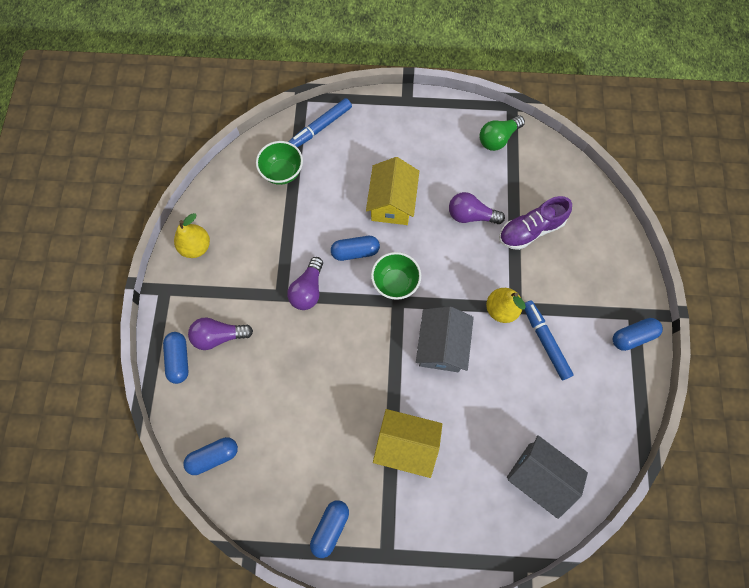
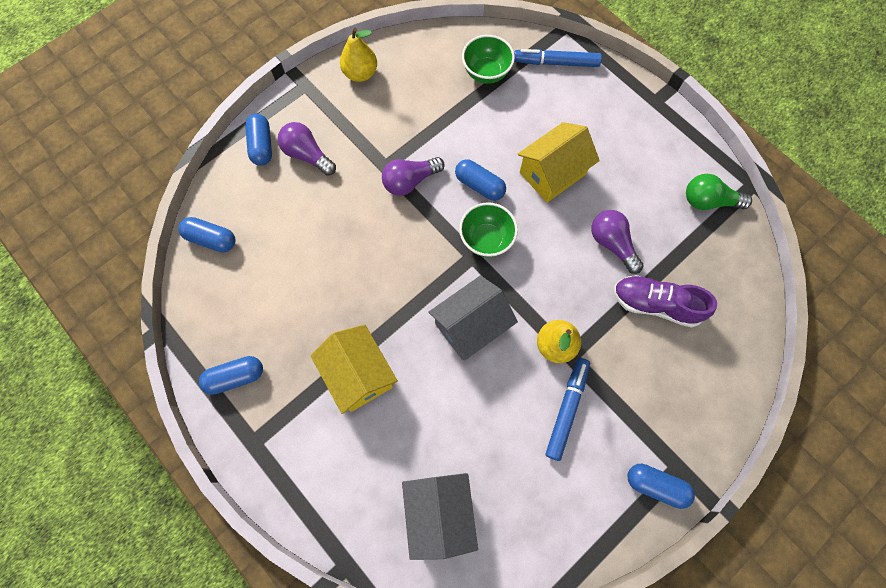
camera: 45 degrees right, 0 degrees up
blue capsule [163,332,188,384] -> blue capsule turned 45 degrees counterclockwise [245,114,272,166]

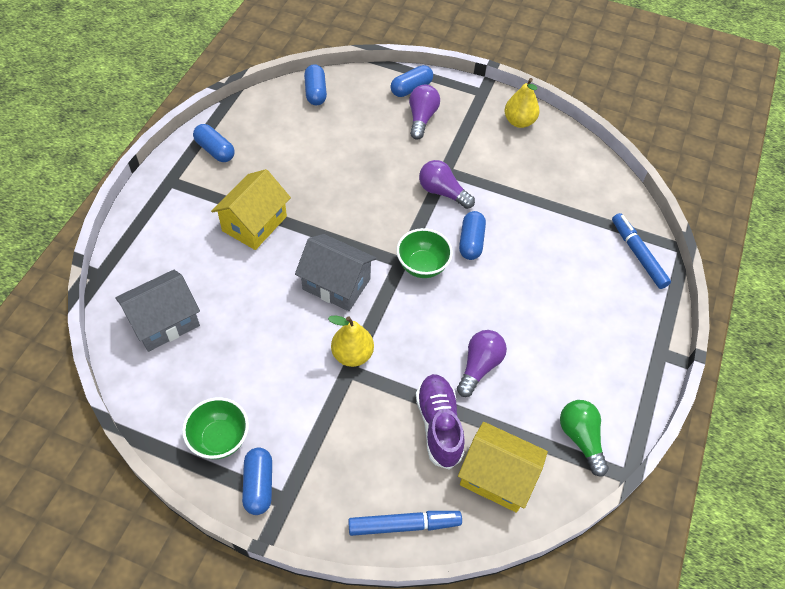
camera: 60 degrees right, 15 degrees down
green bowl [462,35,515,84] -> green bowl moved to [182,397,249,459]
yellow house [518,122,600,203] -> yellow house moved to [458,422,548,513]
blue marker [546,358,590,461] -> blue marker moved to [348,511,462,536]

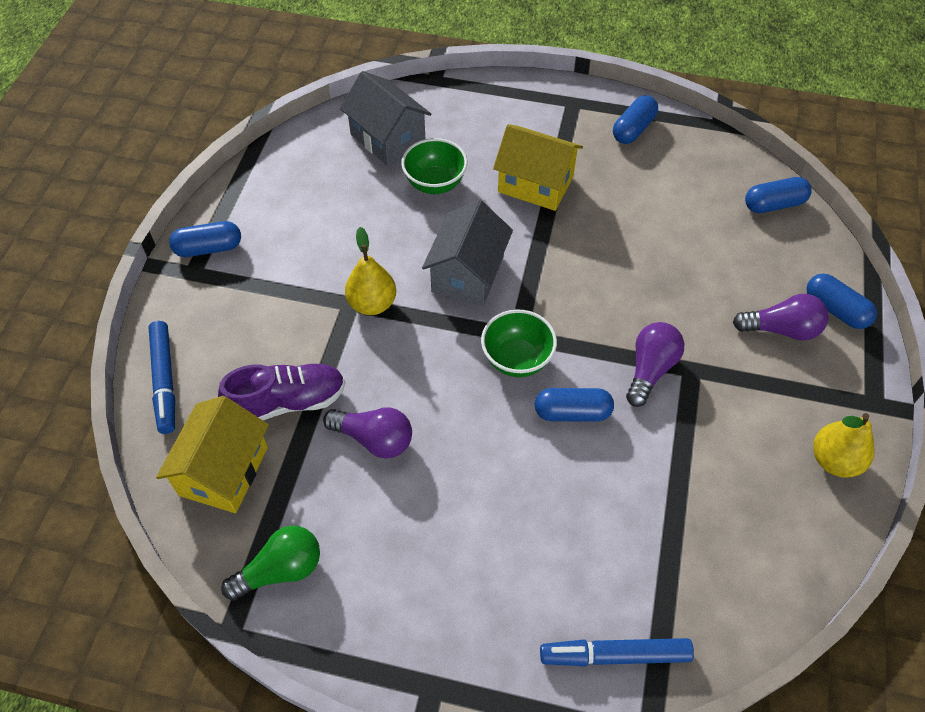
camera: 85 degrees right, 0 degrees up
green bowl [182,397,249,459] -> green bowl moved to [401,138,467,194]
blue marker [612,213,671,289] -> blue marker turned 150 degrees counterclockwise [540,638,694,666]

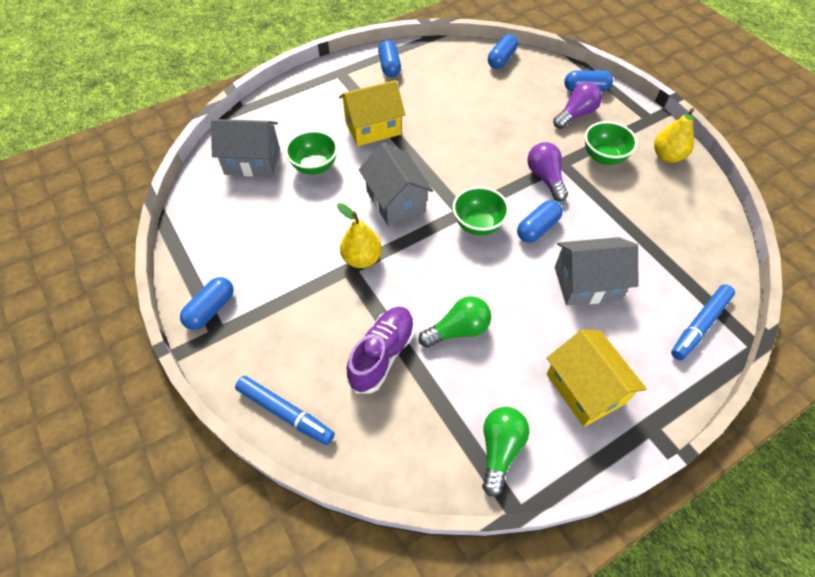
camera: 45 degrees left, 0 degrees up
yellow house [156,396,269,513] -> yellow house moved to [547,329,647,427]
purple light bulb [323,407,412,458] -> green light bulb [419,296,491,348]
none -> grey house [555,237,638,305]
none -> green bowl [585,121,638,165]

